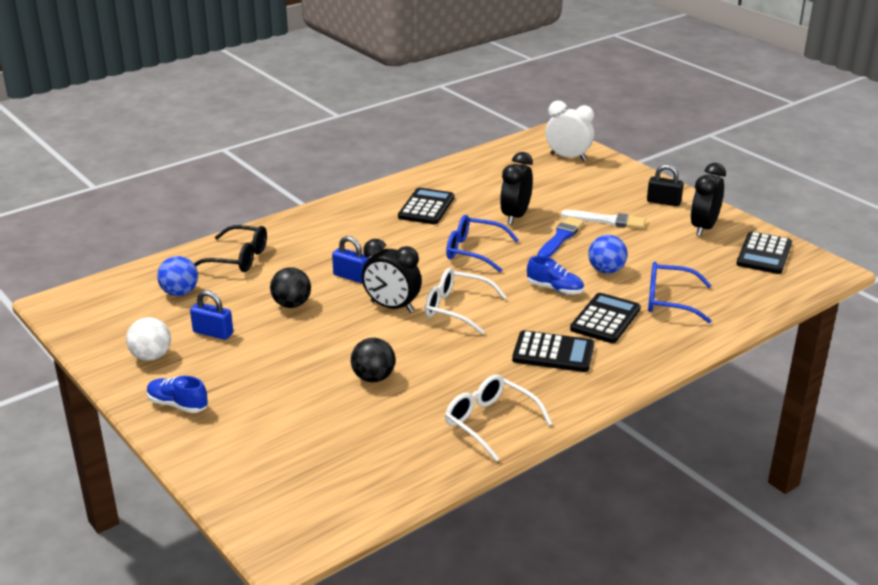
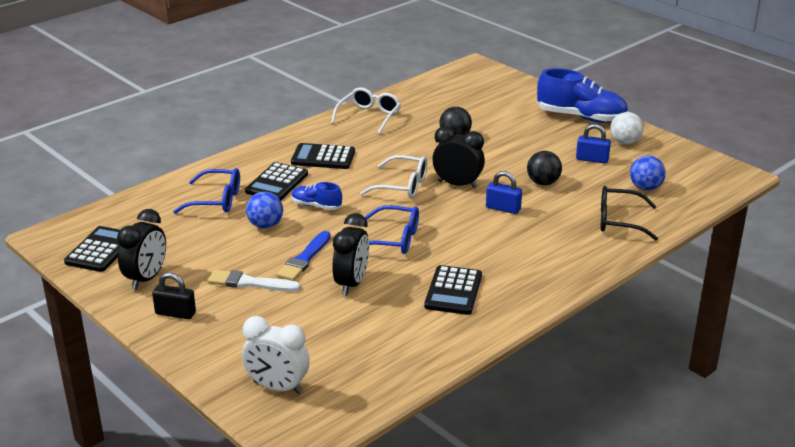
camera: 175 degrees right, 0 degrees up
blue shoe [147,376,208,413] -> blue shoe [537,68,628,123], size x1.93
white glasses [445,374,552,462] -> white glasses turned 105 degrees counterclockwise [331,87,401,134]

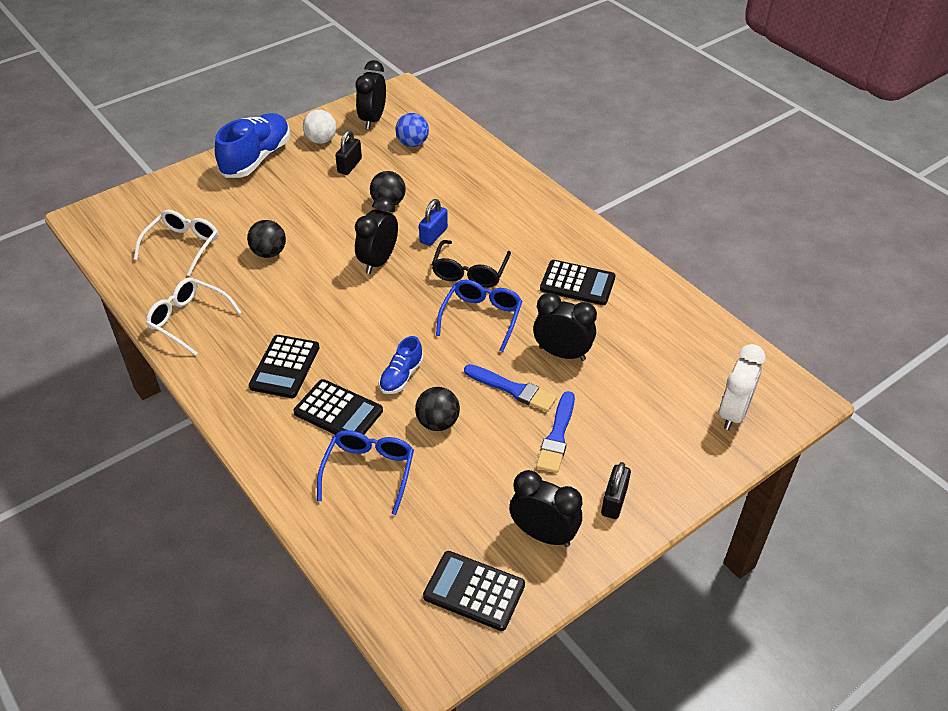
camera: 85 degrees left, 15 degrees up
white brush [208,270,301,292] -> blue brush [536,391,575,473]
blue ball [246,192,283,229] -> black ball [415,387,460,431]
white glasses [360,155,427,198] -> white glasses moved to [134,210,218,276]
blue padlock [576,124,611,164] -> black padlock [335,130,362,175]
black glasses [601,186,658,240] -> black glasses moved to [432,240,511,288]
none -> black clock [356,60,386,129]

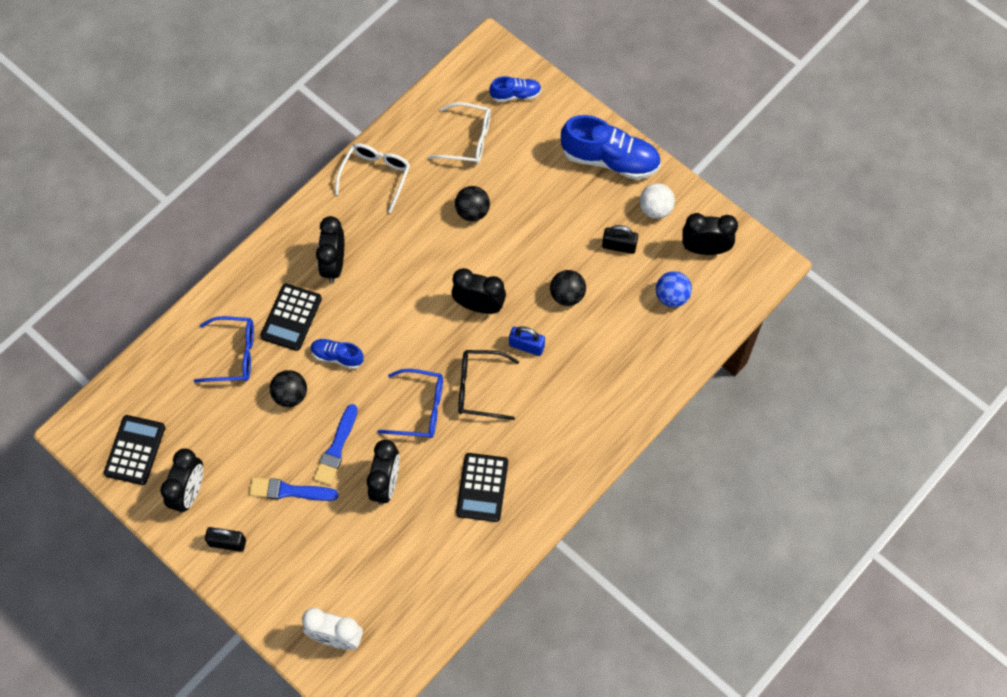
camera: 80 degrees right, 20 degrees up
black calculator [249,335,320,398] -> black clock [316,216,344,283]
none -> blue shoe [490,76,542,102]

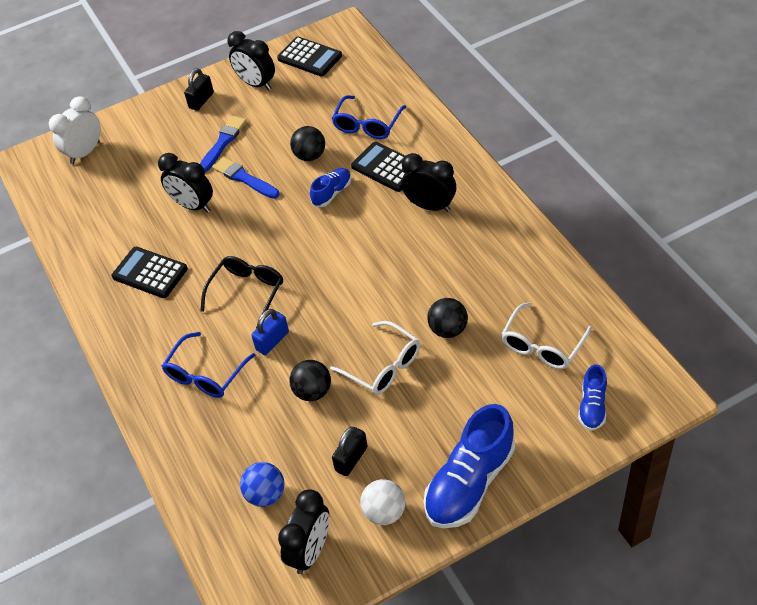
camera: 115 degrees right, 15 degrees down
white glasses [335,143,410,213] -> white glasses moved to [330,321,420,395]
blue glasses [378,369,443,438] -> blue glasses moved to [162,332,255,398]
black clock [451,268,506,314] -> none

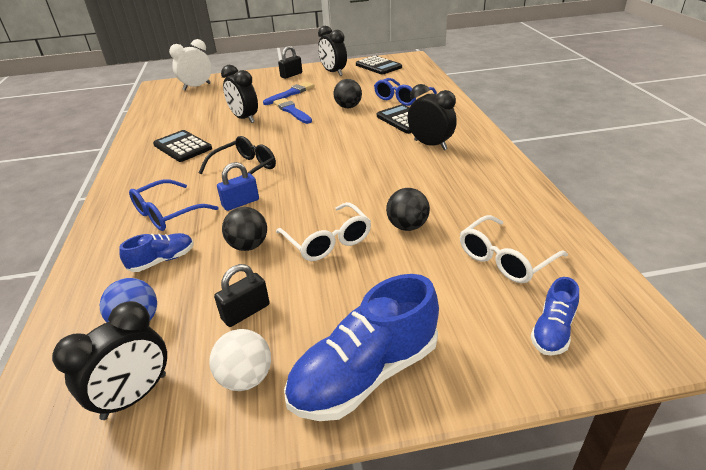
camera: 15 degrees right, 15 degrees down
blue shoe [310,168,351,207] -> blue shoe moved to [119,233,194,272]

